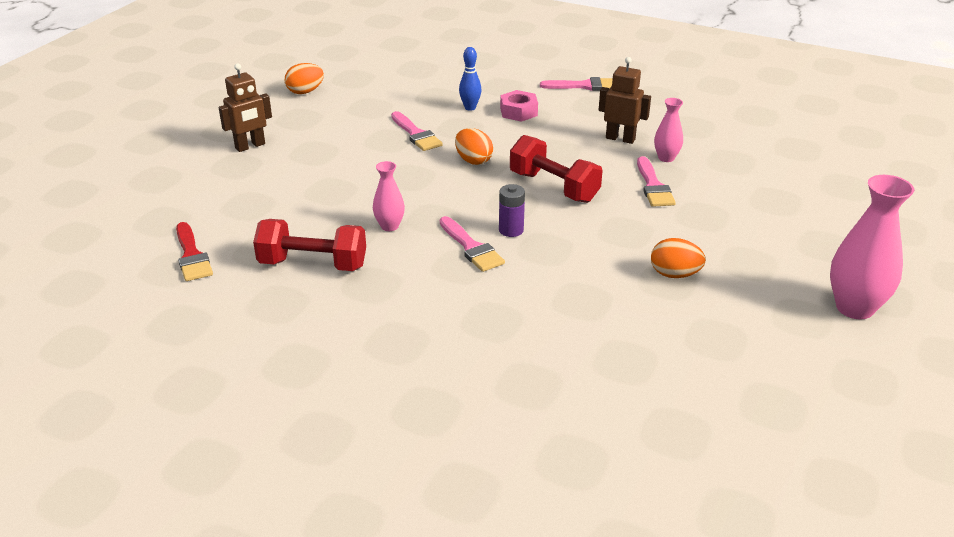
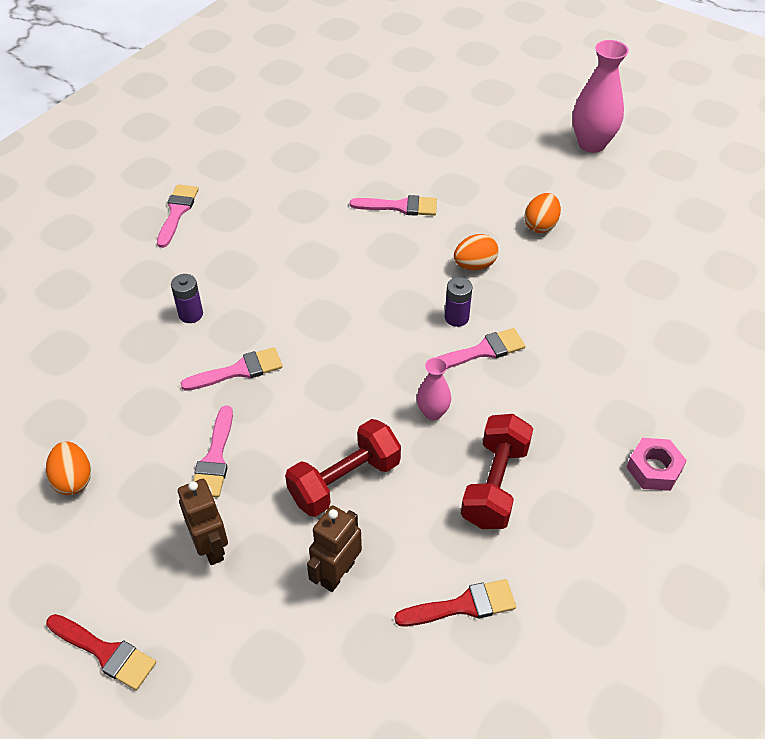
camera: 80 degrees left, 15 degrees up
orange egg [455,128,493,165] -> orange egg moved to [454,234,498,270]
blue bowling pin [459,47,481,111] -> purple battery [171,274,203,323]
pink nut [500,90,538,122] -> pink nut moved to [626,438,687,491]
red dumbbell [510,135,603,203] -> red dumbbell moved to [285,419,401,517]
brown robot [599,57,651,144] -> brown robot moved to [307,505,362,592]
pink vase [654,98,683,162] -> none
none -> red brush [46,614,156,690]
none -> pink brush [193,405,233,497]

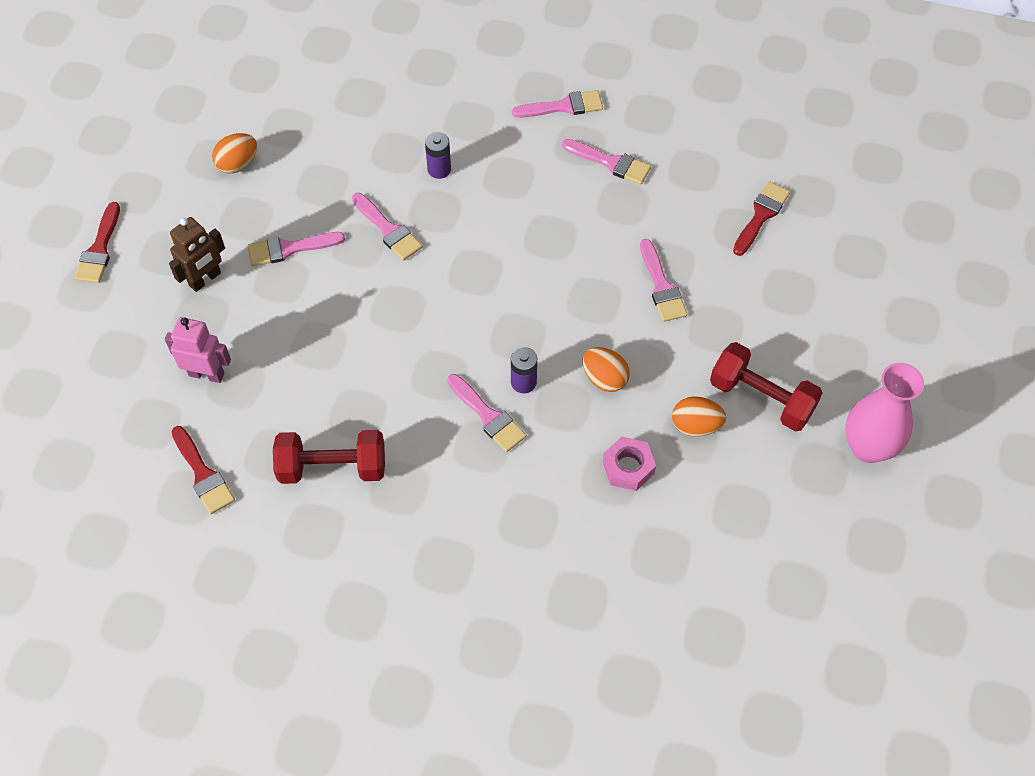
camera: 70 degrees right, 10 degrees up
red dumbbell [285,419,401,517] -> red dumbbell moved to [710,342,822,432]
brown robot [307,505,362,592] -> pink robot [165,317,231,383]
pink vase [417,357,451,420] -> none
pink nut [626,438,687,491] -> pink nut moved to [602,437,656,491]
none -> pink brush [562,139,651,185]
none -> red brush [733,181,790,256]

